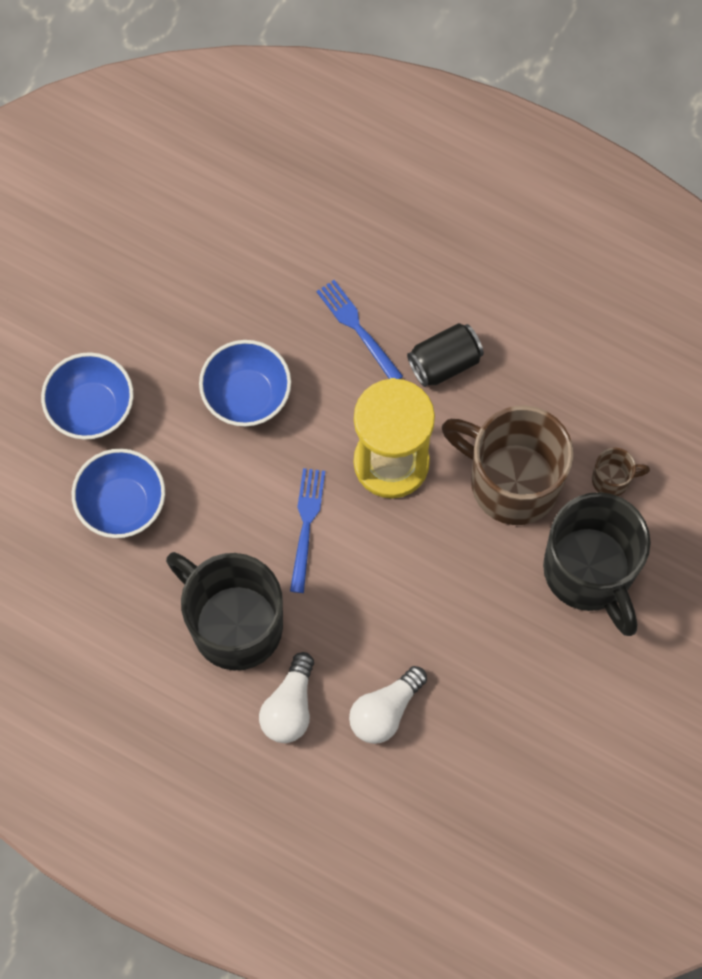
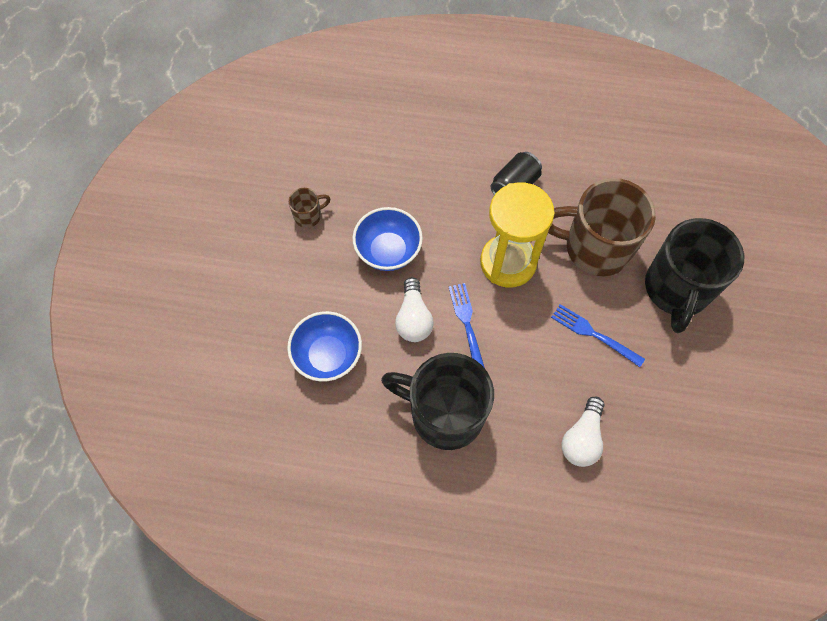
camera: 20 degrees left, 5 degrees down
blue bowl [41,352,134,440] -> none
white light bulb [259,652,314,743] -> white light bulb moved to [395,277,433,342]
blue fork [316,280,403,379] -> blue fork moved to [551,304,645,367]
black mug [543,492,651,636] -> black mug turned 60 degrees clockwise [645,218,744,333]
brown mug [592,448,650,496] -> brown mug moved to [288,188,331,228]

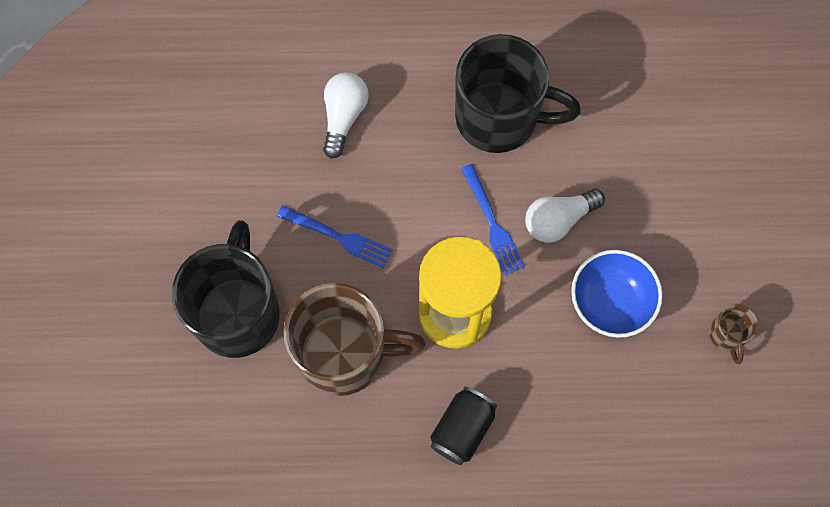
camera: 170 degrees right, 5 degrees up
blue bowl [287,311,362,382] -> none
brown mug [288,188,331,228] -> brown mug turned 60 degrees counterclockwise [709,304,758,364]
white light bulb [395,277,433,342] -> white light bulb turned 105 degrees counterclockwise [525,189,605,243]

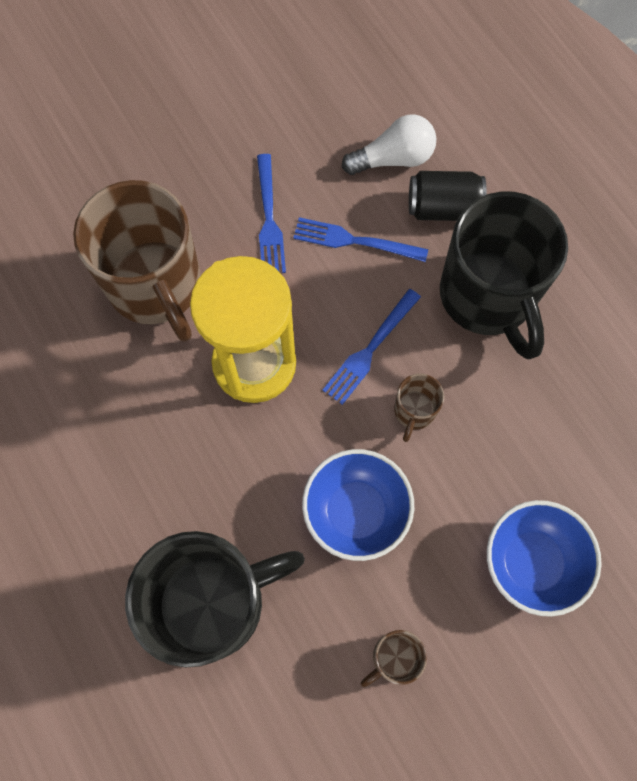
camera: 60 degrees right, 0 degrees up
black mug [172,220,280,358] -> black mug moved to [125,531,305,668]
black can [430,387,497,465] -> black can moved to [409,171,486,221]
white light bulb [525,189,605,243] -> brown mug [394,374,444,442]
none -> blue fork [293,217,428,262]
none -> blue bowl [487,500,602,617]

